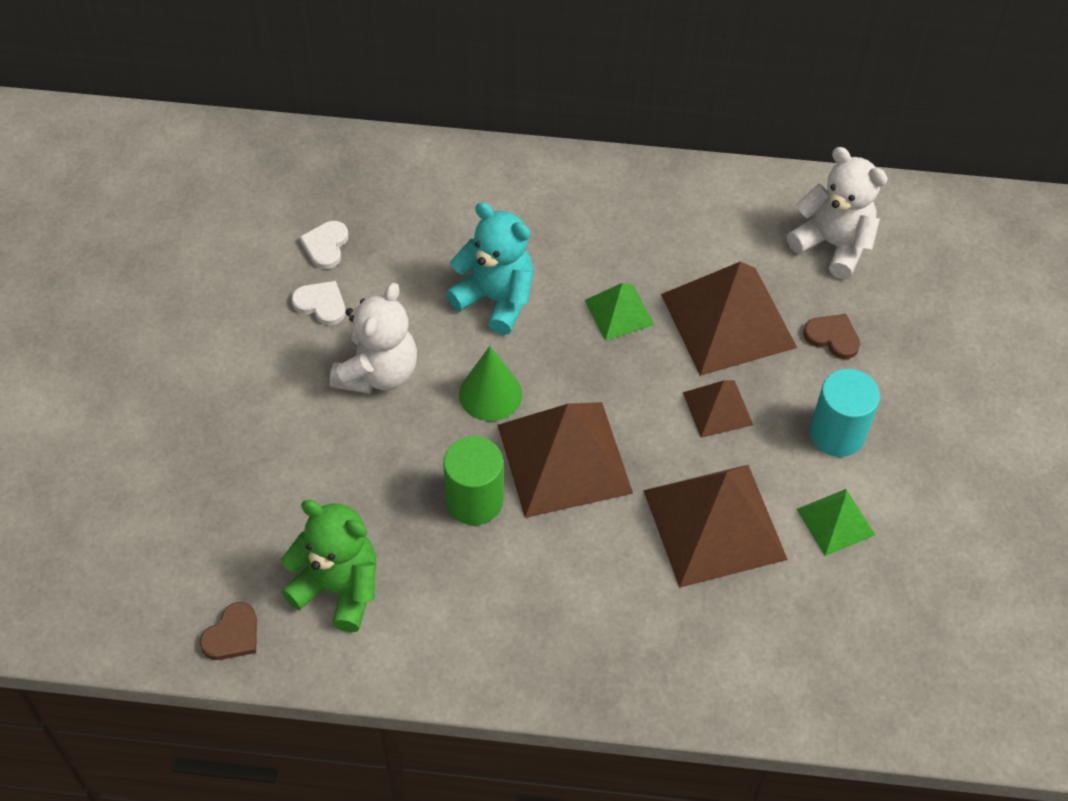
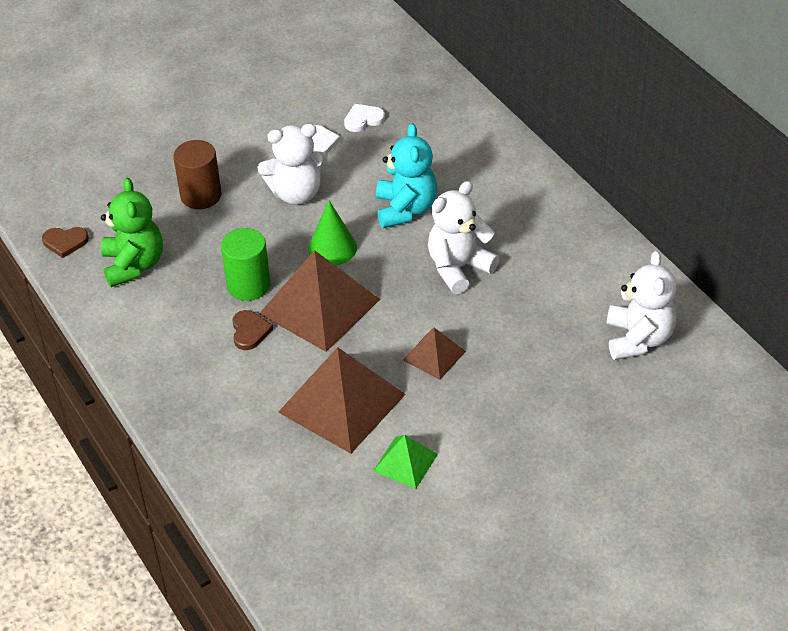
camera: 55 degrees right, 10 degrees down
green pyramid [585,283,654,341] -> white teddy bear [428,181,500,294]
brown pyramid [661,261,797,376] -> none
brown heart [803,314,860,359] -> brown heart moved to [232,310,273,350]
turquoise cylinder [810,369,880,457] -> none
none -> brown cylinder [173,140,222,209]

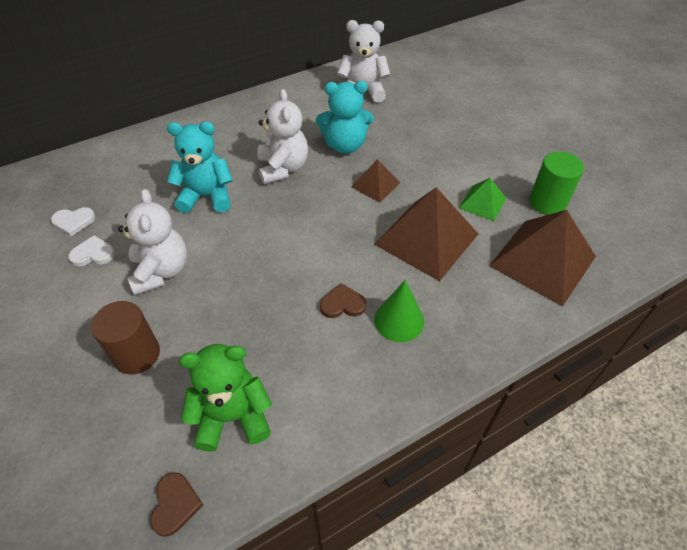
camera: 90 degrees left, 5 degrees up
green cylinder [221,228,271,301] -> green cylinder moved to [529,152,584,215]
brown pyramid [259,250,380,352] -> brown pyramid moved to [489,210,596,307]
green cone [308,200,357,265] -> green cone moved to [374,280,424,342]
white heart [344,104,385,132] -> white heart turned 75 degrees counterclockwise [51,207,96,236]
white teddy bear [428,181,500,294] -> white teddy bear turned 150 degrees counterclockwise [257,89,308,184]
none -> turquoise teddy bear [316,81,374,154]

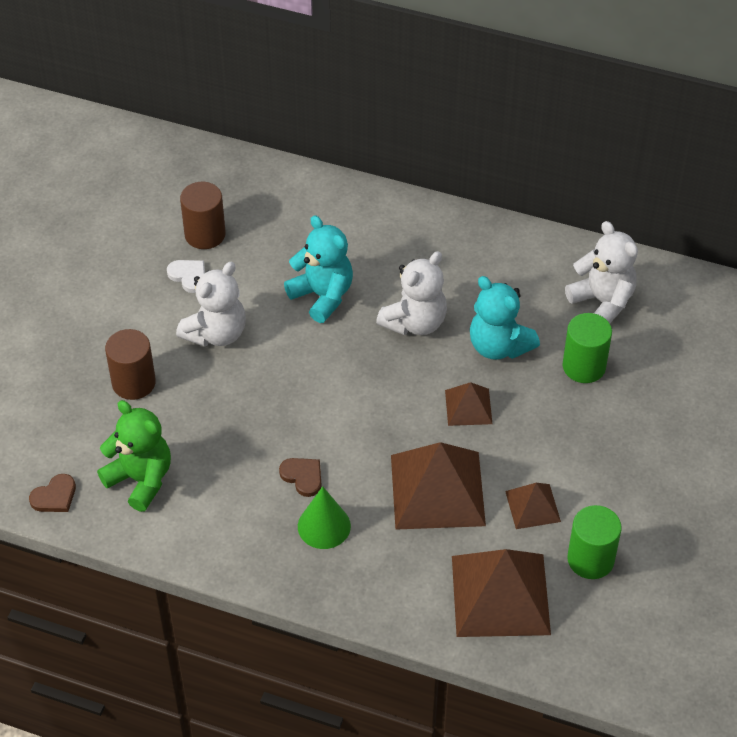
camera: 50 degrees right, 0 degrees up
white heart [51,207,96,236] -> brown cylinder [180,182,226,249]
green pyramid [459,178,506,221] -> brown pyramid [505,483,561,529]
none -> green cylinder [563,313,612,383]

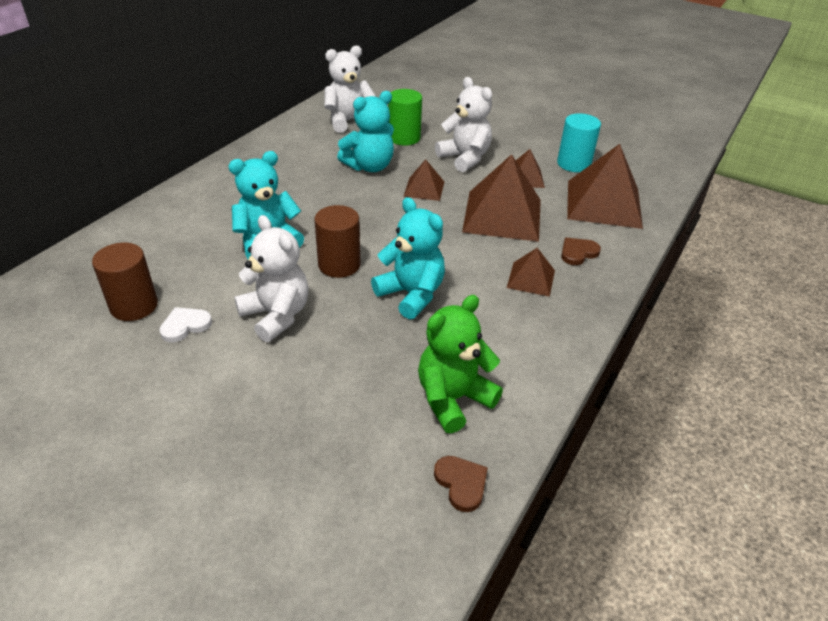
camera: 80 degrees left, 10 degrees down
brown cylinder [105,329,156,400] -> brown cylinder moved to [314,205,360,278]
brown heart [279,458,321,497] -> brown heart moved to [561,238,601,265]
green cone [298,486,351,549] -> brown pyramid [507,248,555,297]
white teddy bear [376,251,447,335] -> white teddy bear moved to [435,77,492,172]
green cylinder [567,505,621,579] -> turquoise cylinder [557,113,601,172]
none -> turquoise teddy bear [371,197,445,319]

